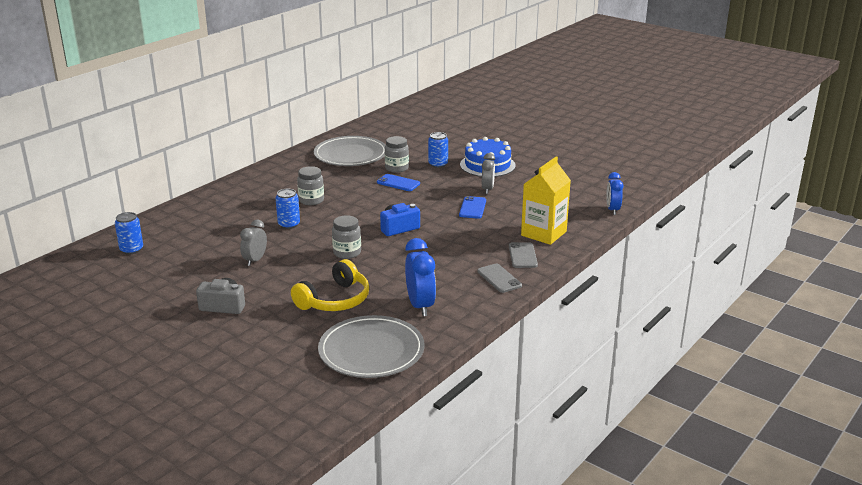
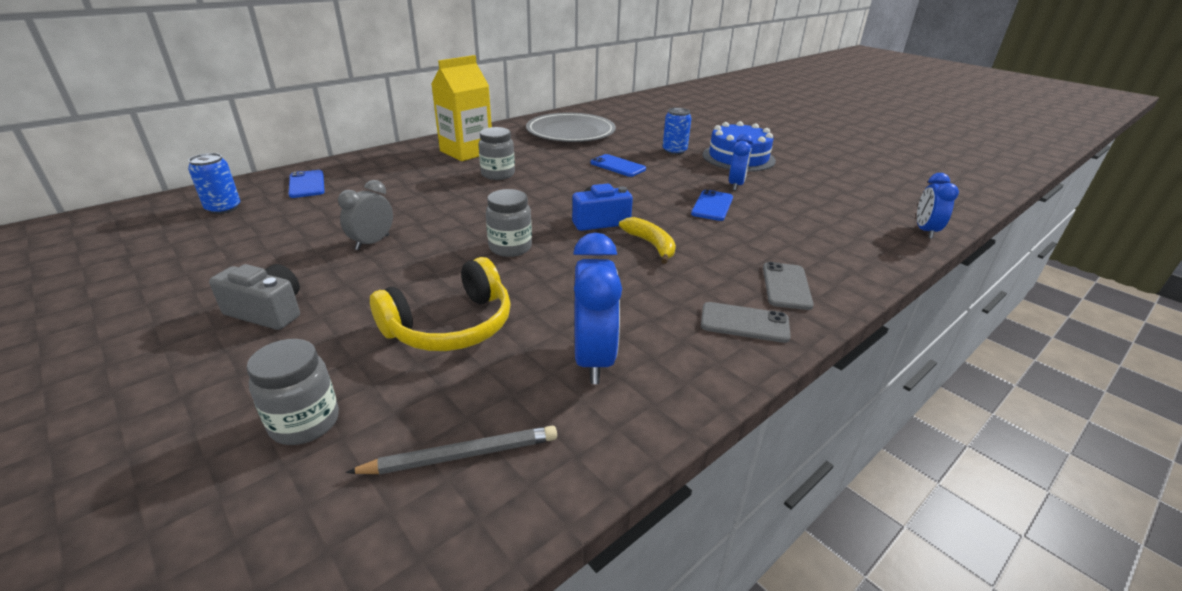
camera: 10 degrees right, 5 degrees up
blue can [276,189,300,229] -> none
grey plate [318,315,425,378] -> grey pencil [346,426,557,475]
grey jar [385,136,409,173] -> grey jar moved to [246,339,339,445]
grey phone [477,264,522,293] -> grey phone turned 60 degrees counterclockwise [701,302,791,343]
grey clock [482,153,495,194] -> blue clock [729,133,753,191]
yellow carton [521,157,571,245] -> yellow carton moved to [431,55,492,161]
none -> blue phone [289,170,325,198]
none -> yellow banana [619,217,676,264]

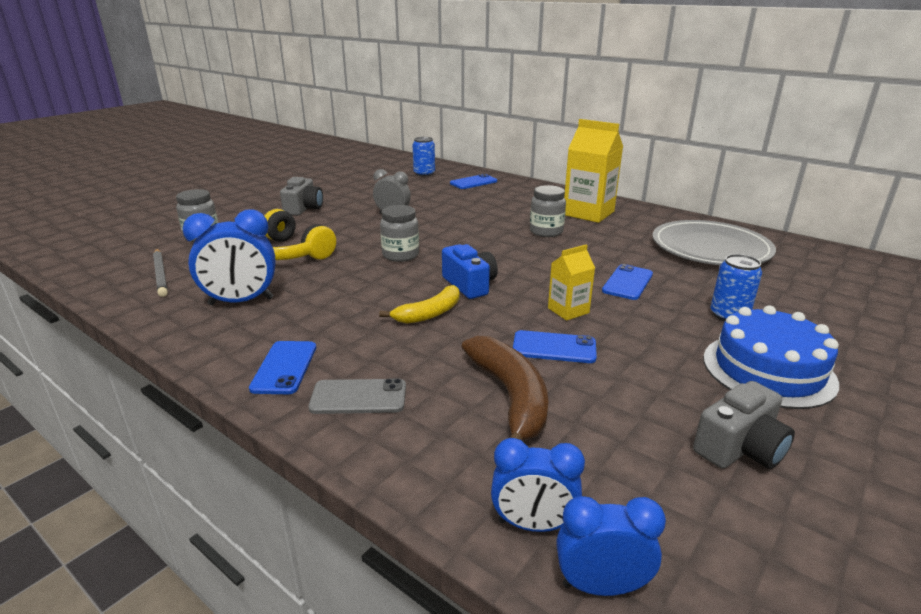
camera: 80 degrees right, 5 degrees down
grey phone [701,302,791,343] -> blue phone [249,341,316,394]
blue clock [729,133,753,191] -> blue clock moved to [491,438,585,532]
none -> brown banana [462,336,549,441]
none -> yellow carton [548,244,595,321]
none -> grey camera [693,381,795,469]

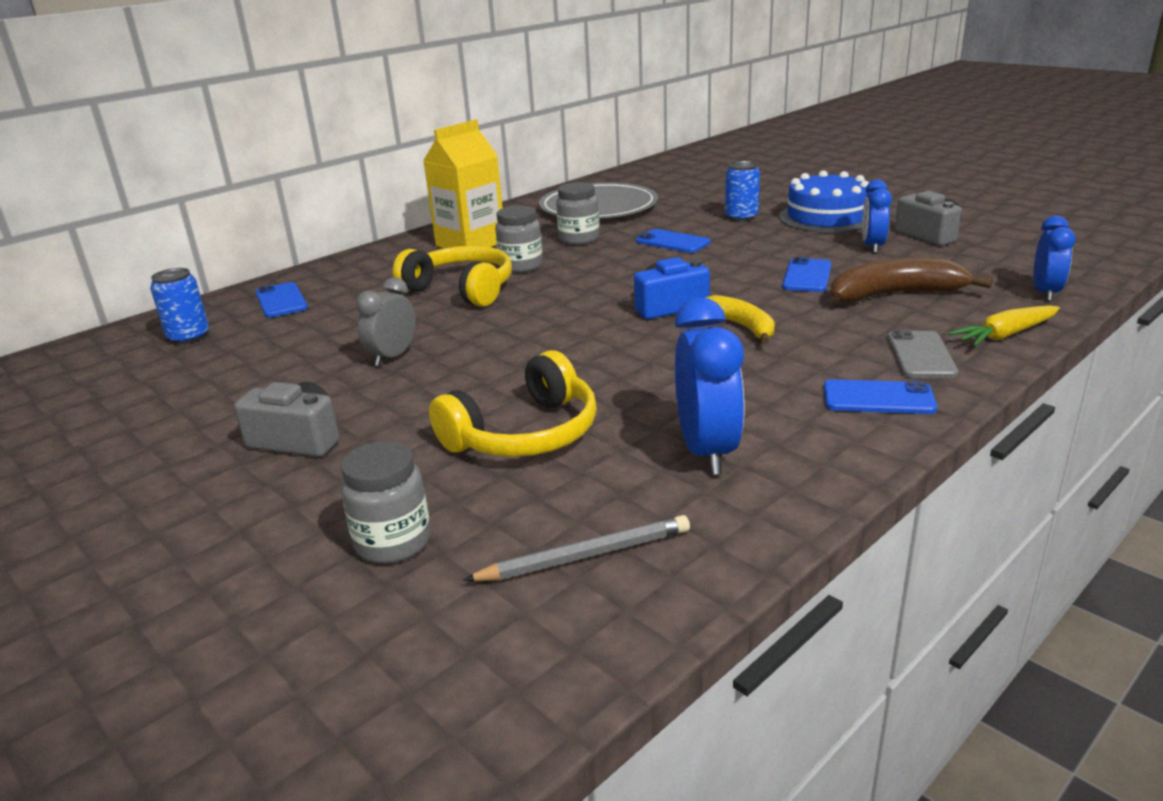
camera: 80 degrees left, 0 degrees up
grey jar [380,205,419,262] -> grey jar moved to [556,182,599,245]
yellow carton [548,244,595,321] -> none
blue clock [556,496,666,596] -> blue clock moved to [862,180,892,253]
none -> yellow headphones [393,246,512,307]
none -> yellow carrot [949,305,1060,346]

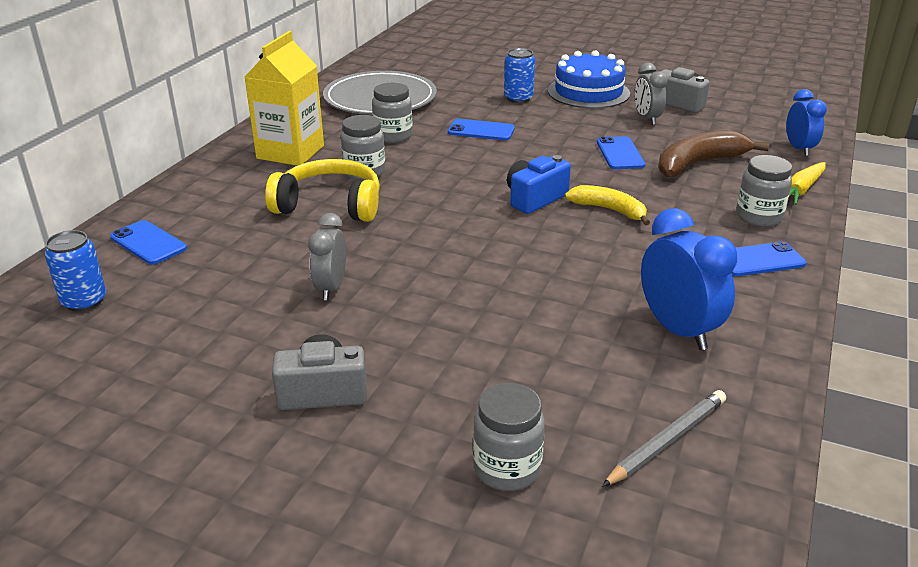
camera: 25 degrees left, 5 degrees up
yellow headphones [429,350,597,457] -> none
blue clock [862,180,892,253] -> grey clock [635,63,668,125]
grey phone [887,330,958,378] -> grey jar [736,155,792,227]

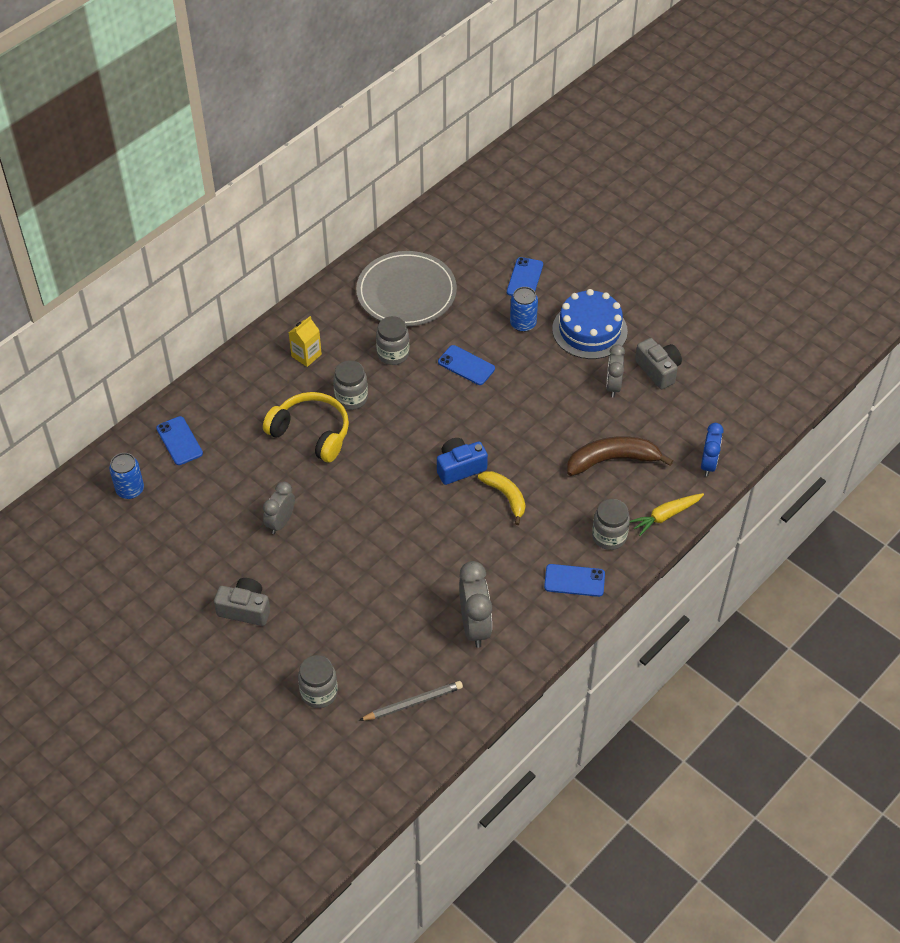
camera: 20 degrees right, 20 degrees up
yellow carton [245,31,324,166] -> yellow carton [289,316,322,367], size x0.54
blue phone [597,136,645,169] -> blue phone moved to [507,257,543,296]
blue clock [641,208,737,350] -> grey clock [459,561,492,648]

